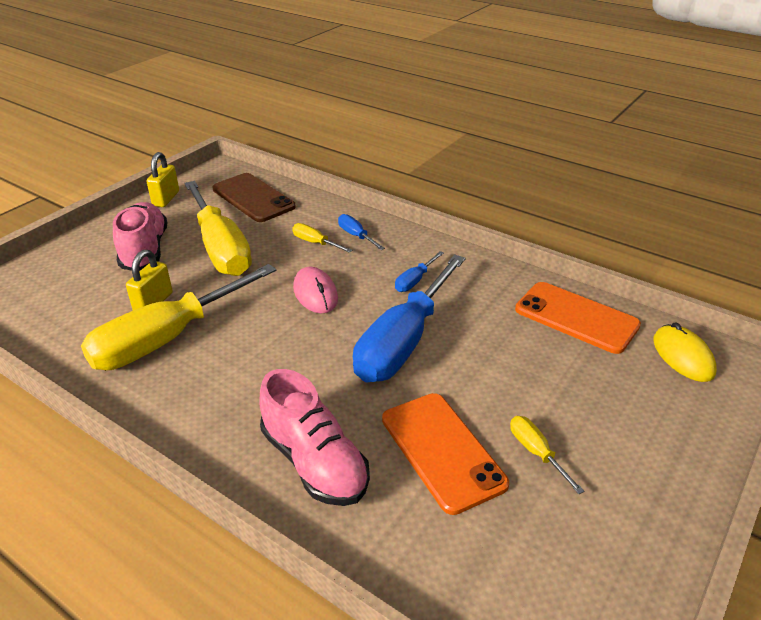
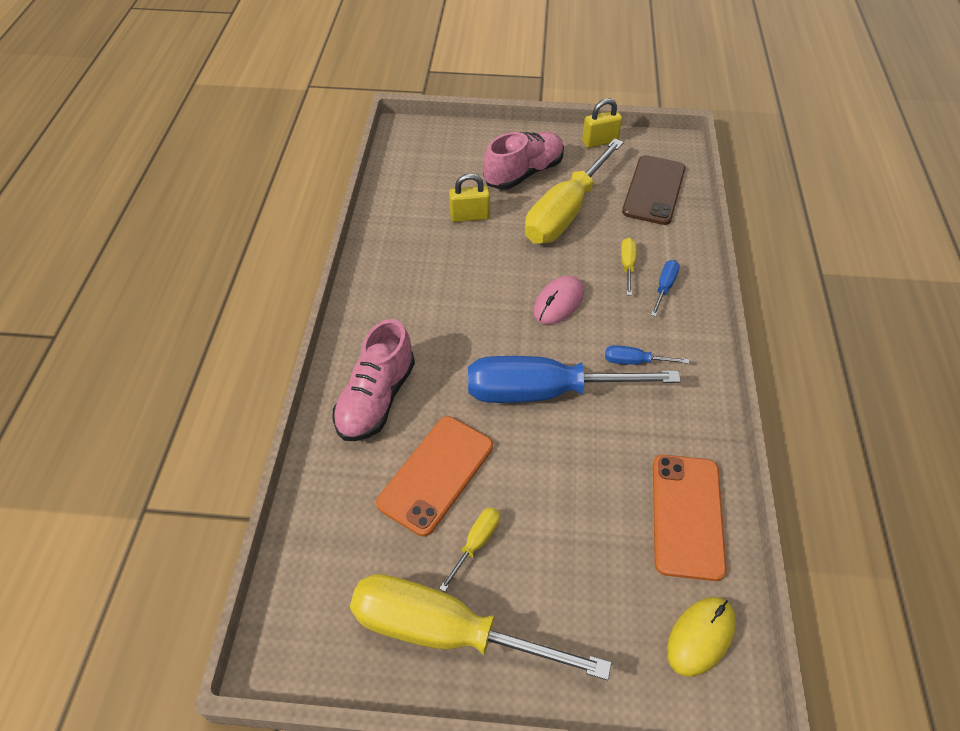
camera: 60 degrees right, 15 degrees up
yellow screwdriver [81,264,276,370] -> yellow screwdriver moved to [350,574,612,680]

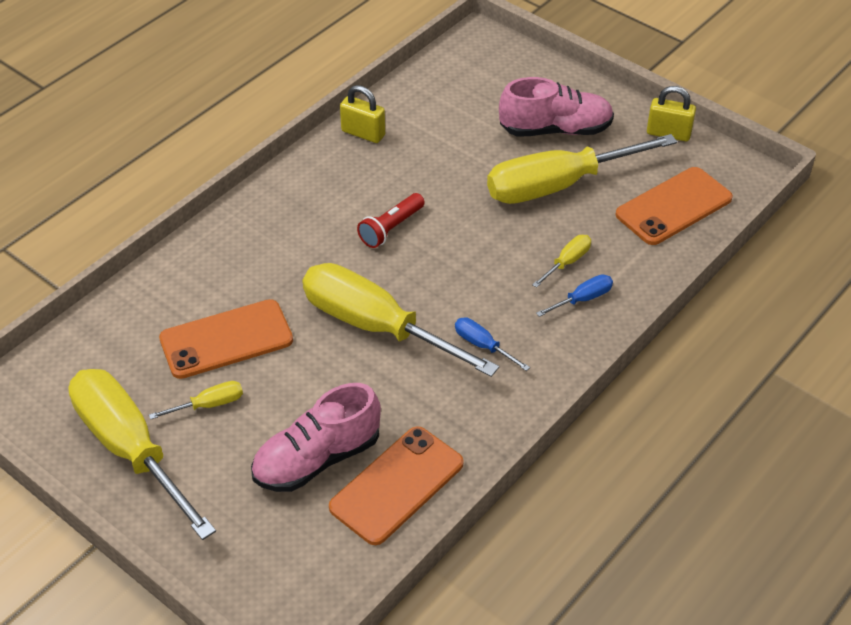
camera: 35 degrees right, 5 degrees down
pink shoe [333,319,415,441] -> pink shoe moved to [251,383,381,492]
yellow padlock [449,173,490,222] -> yellow padlock moved to [340,85,385,143]
blue screwdriver [468,356,681,403] -> yellow screwdriver [303,263,499,377]
pink mouse [533,276,584,324] -> none
brown phone [622,155,685,225] -> orange phone [616,167,733,245]
yellow mouse [667,597,736,677] -> none
none -> red flashlight [357,193,425,248]

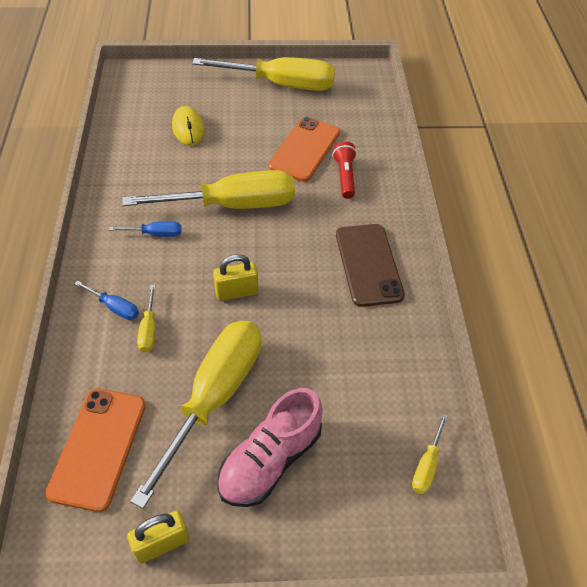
camera: 135 degrees right, 5 degrees up
yellow screwdriver [149,381,243,420] -> yellow screwdriver moved to [412,414,448,494]
pink shoe [251,383,381,492] -> yellow mouse [172,106,205,146]
orange phone [329,427,464,545] -> none
yellow padlock [340,85,385,143] -> yellow padlock moved to [213,254,258,301]
red flashlight [357,193,425,248] -> red flashlight moved to [332,141,357,199]
blue screwdriver [536,274,613,317] -> blue screwdriver turned 75 degrees counterclockwise [74,280,139,320]
none -> brown phone [336,224,405,307]

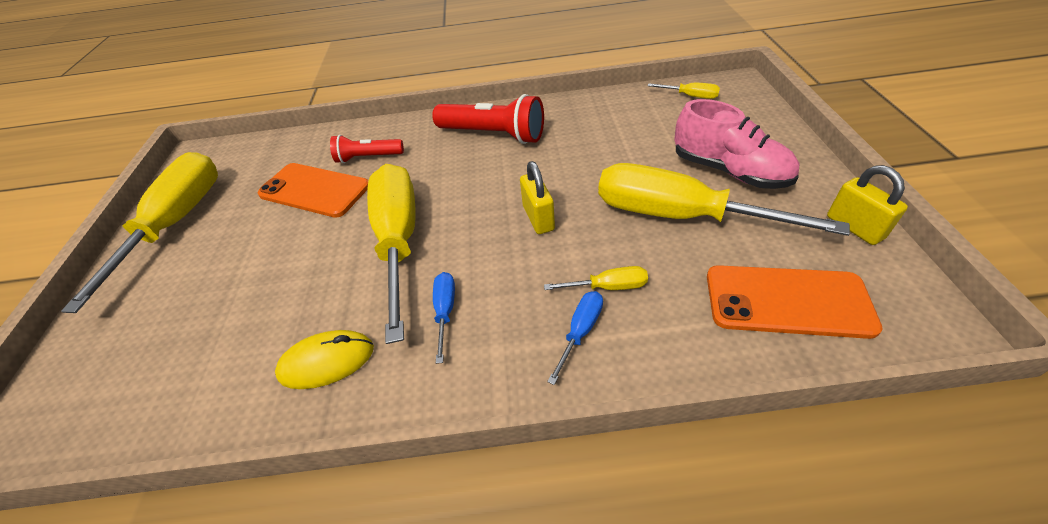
camera: 85 degrees left, 5 degrees down
yellow mouse [172,106,205,146] -> yellow mouse moved to [275,330,374,389]
brown phone [336,224,405,307] -> red flashlight [432,94,544,144]

